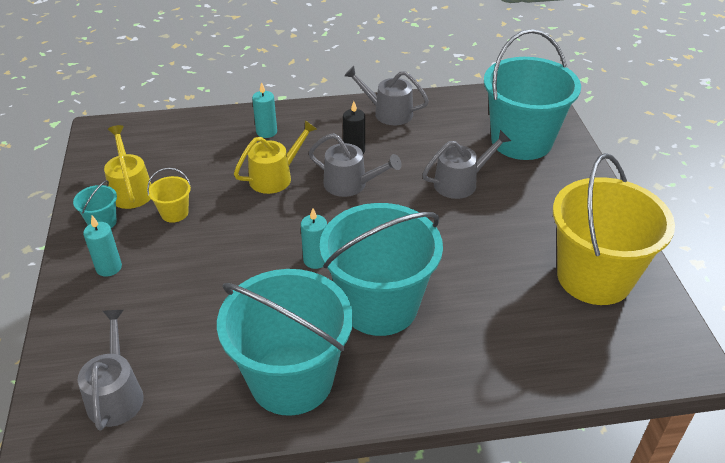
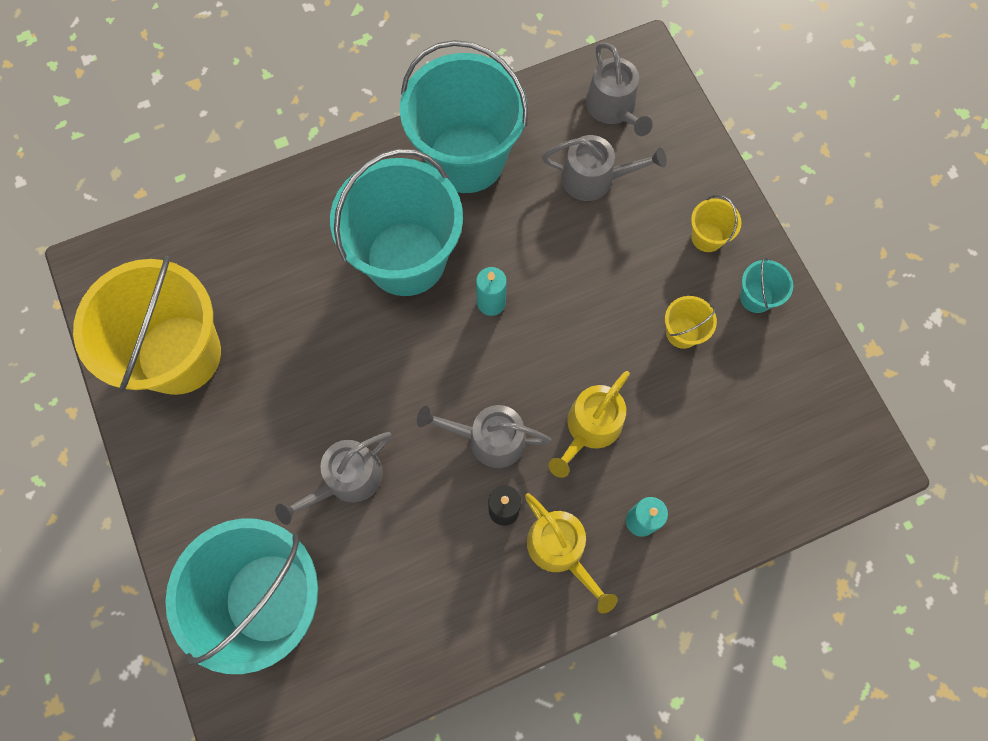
camera: 165 degrees right, 30 degrees up
turquoise candle [83,216,122,277] -> yellow bucket [691,195,741,252]
yellow watering can [104,125,152,209] -> yellow watering can moved to [525,493,618,614]
grey watering can [344,66,429,125] -> grey watering can moved to [542,135,667,201]

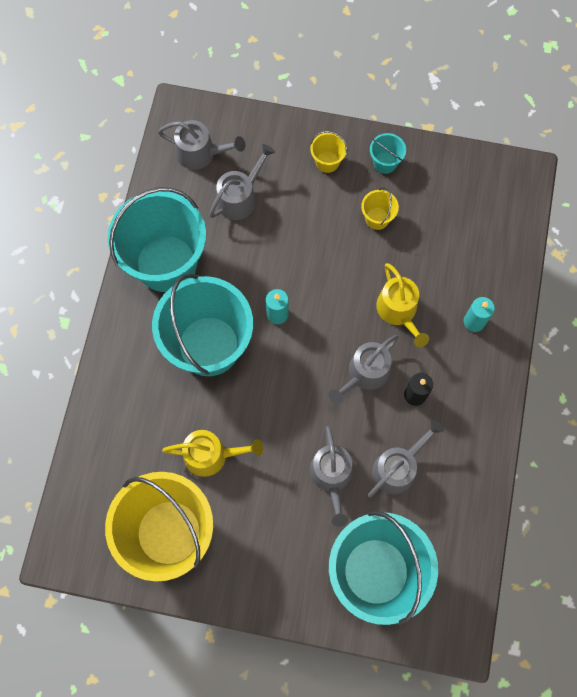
camera: 55 degrees left, 0 degrees up
yellow watering can [525,493,618,614] -> yellow watering can moved to [162,430,263,477]
none -> grey watering can [368,420,444,498]

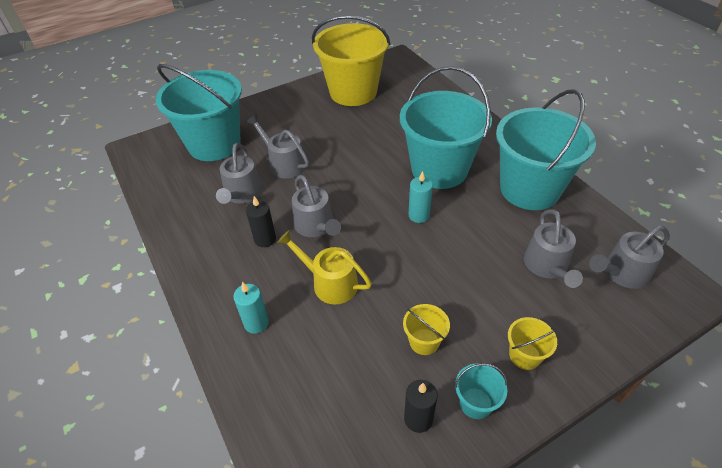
camera: 140 degrees right, 25 degrees down
yellow watering can [162,430,263,477] -> none
grey watering can [329,335,399,405] -> grey watering can turned 150 degrees clockwise [292,175,341,237]
none -> black candle [404,380,438,433]

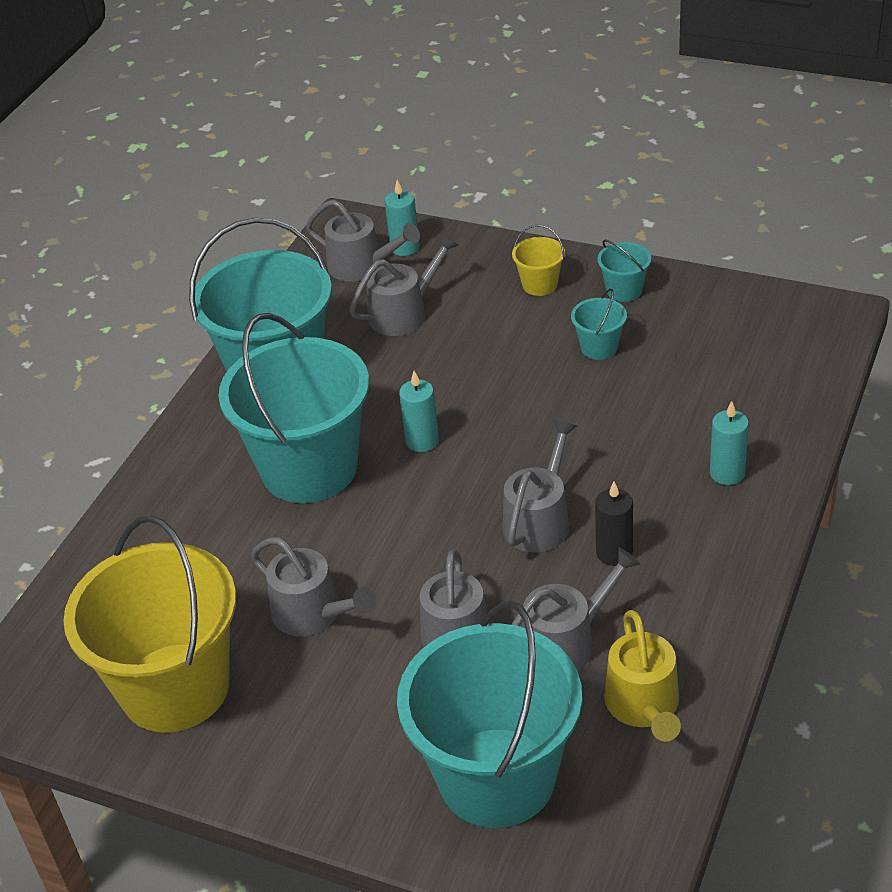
camera: 125 degrees left, 5 degrees down
yellow watering can [277,230,372,304] -> yellow watering can moved to [604,610,681,741]
yellow bucket [403,304,450,355] -> turquoise bucket [571,289,627,360]
black candle [404,380,438,433] -> none
none -> grey watering can [251,537,376,636]
none -> turquoise candle [385,180,419,256]

